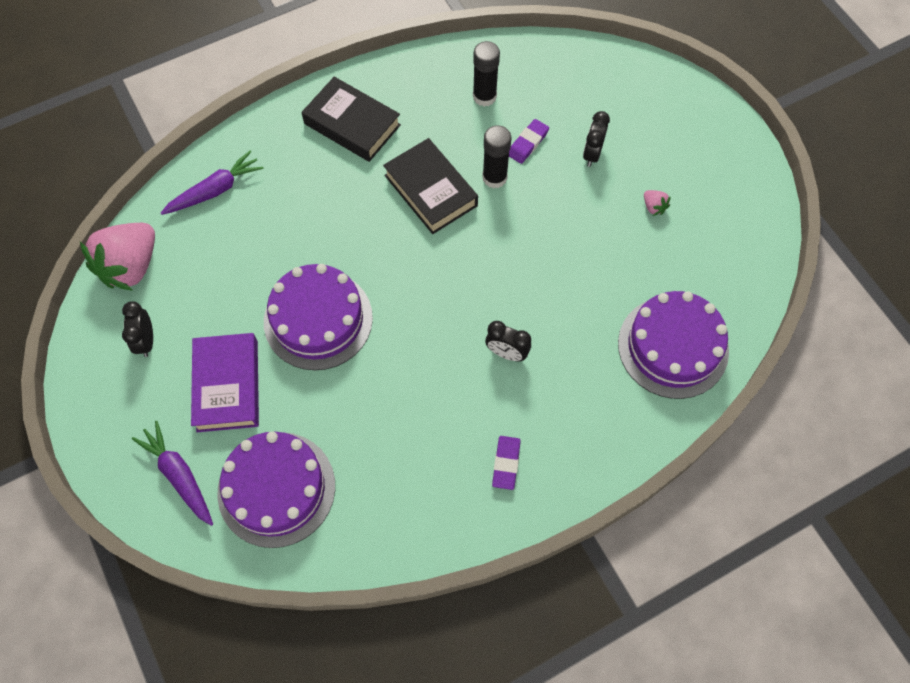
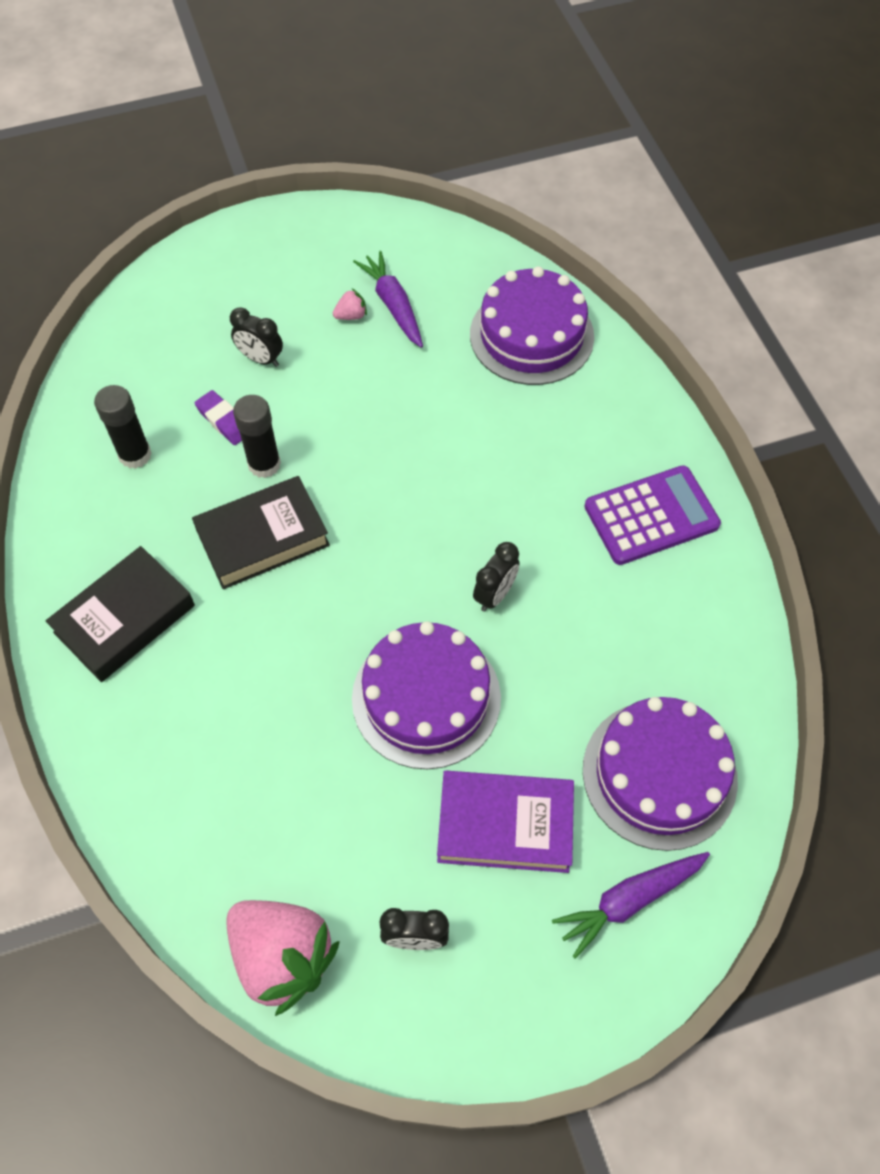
camera: 80 degrees left, 5 degrees down
purple carrot [161,150,264,215] -> purple carrot moved to [353,251,423,348]
black clock [485,321,531,361] -> black clock moved to [473,542,520,612]
purple eraser [492,436,521,490] -> purple calculator [584,465,721,565]

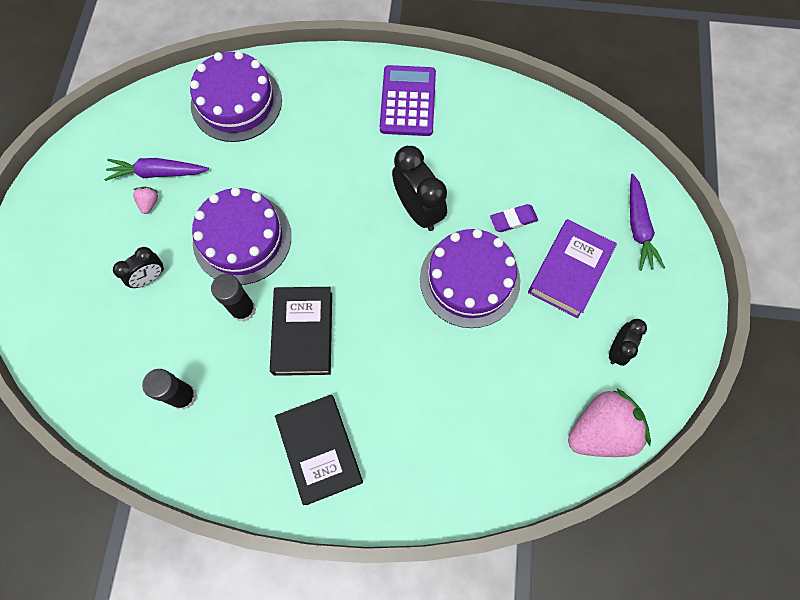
camera: 65 degrees left, 10 degrees up
purple eraser [195,390,242,445] -> purple eraser moved to [490,204,538,232]
black clock [473,542,520,612] -> black clock [392,146,447,231], size x1.70
purple cake [583,697,738,851] -> purple cake moved to [192,187,291,285]

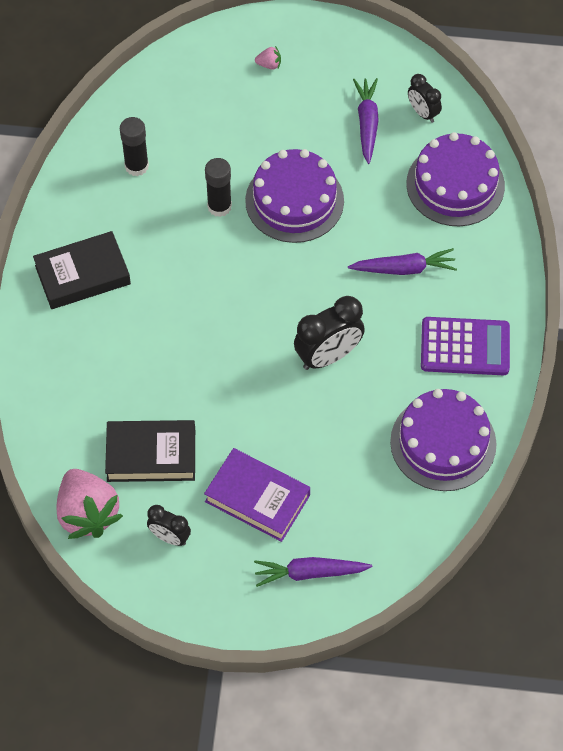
camera: 90 degrees right, 10 degrees down
black clock [113,247,164,288] -> black clock moved to [408,74,442,123]
pink strawberry [133,187,159,214] -> pink strawberry moved to [255,46,281,69]
black book [270,287,332,376] -> black book moved to [105,420,195,482]
purple cake [420,229,520,328] -> purple cake moved to [390,389,497,491]
purple eraser [490,204,538,232] -> none
none -> purple carrot [348,248,457,275]

